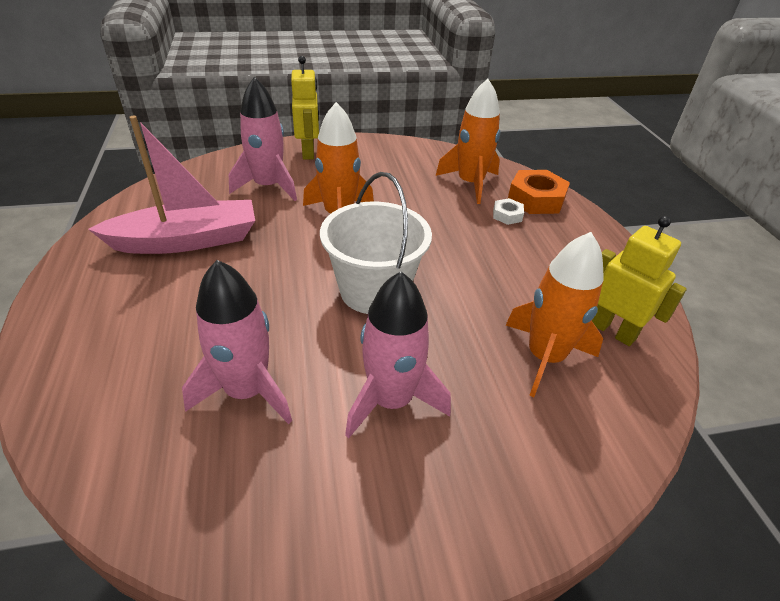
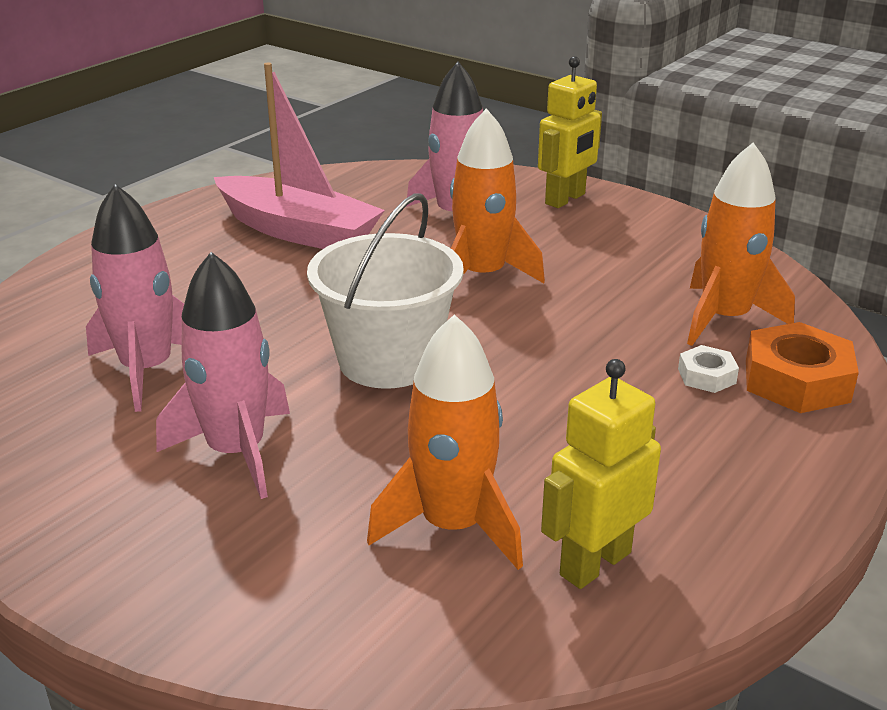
camera: 50 degrees right, 10 degrees down
yellow robot [592,216,687,346] -> yellow robot turned 135 degrees counterclockwise [541,359,661,589]

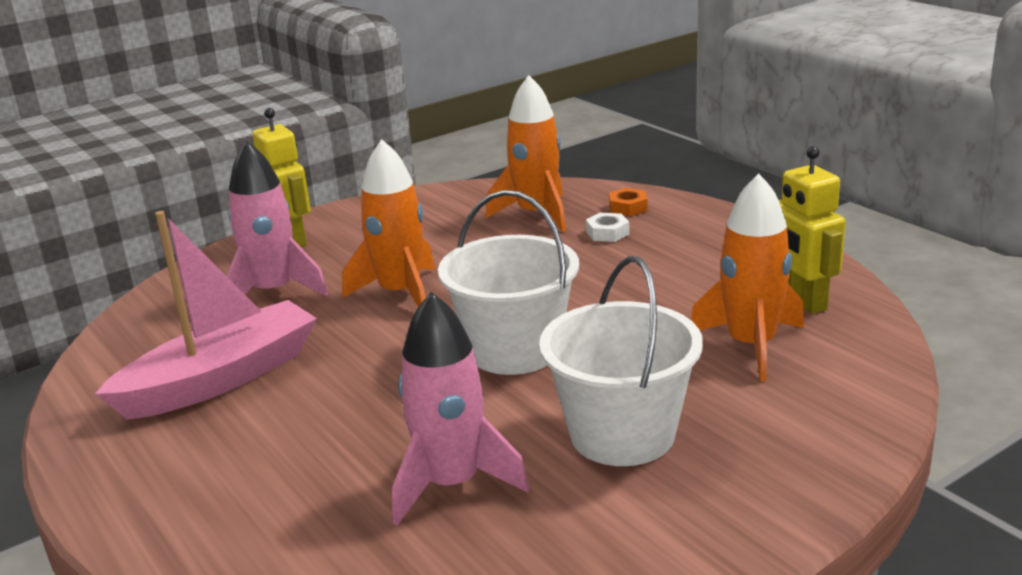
camera: 70 degrees left, 5 degrees down
pink rocket [156,252,290,499] -> white bucket [539,256,703,466]
orange nut [746,322,859,413] -> orange nut [609,188,647,216], size x0.52

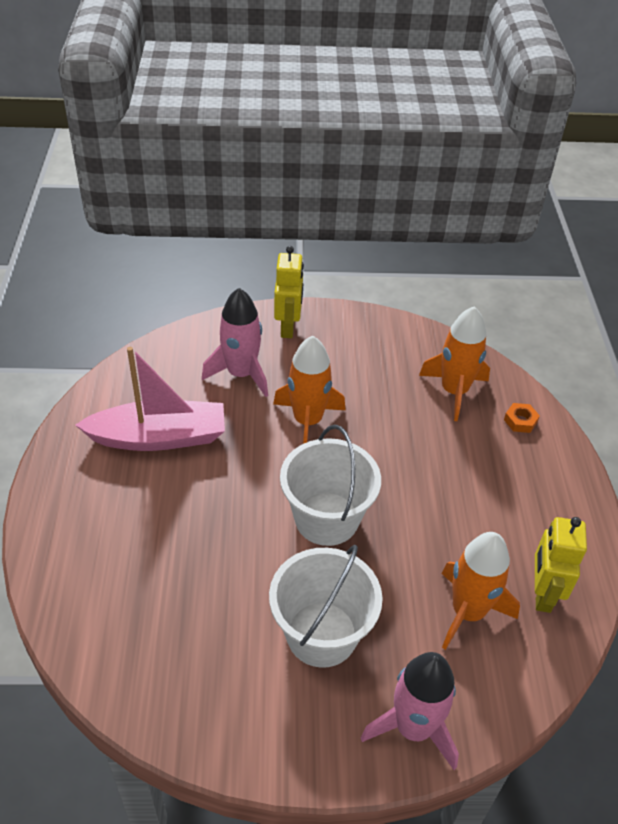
camera: 30 degrees right, 20 degrees up
pink rocket [392,292,529,526] -> pink rocket moved to [361,652,459,770]
white nut [586,213,630,242] -> none

